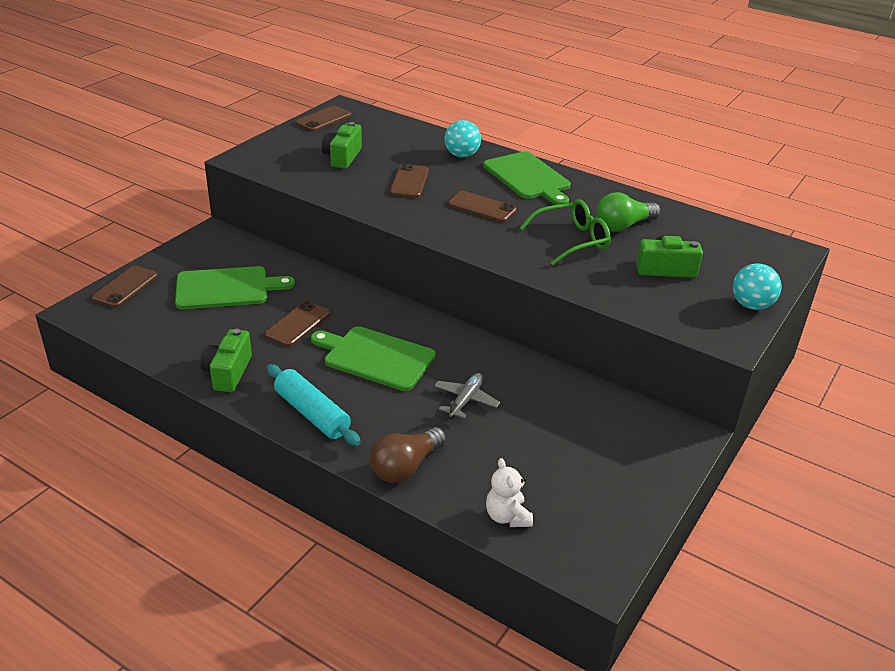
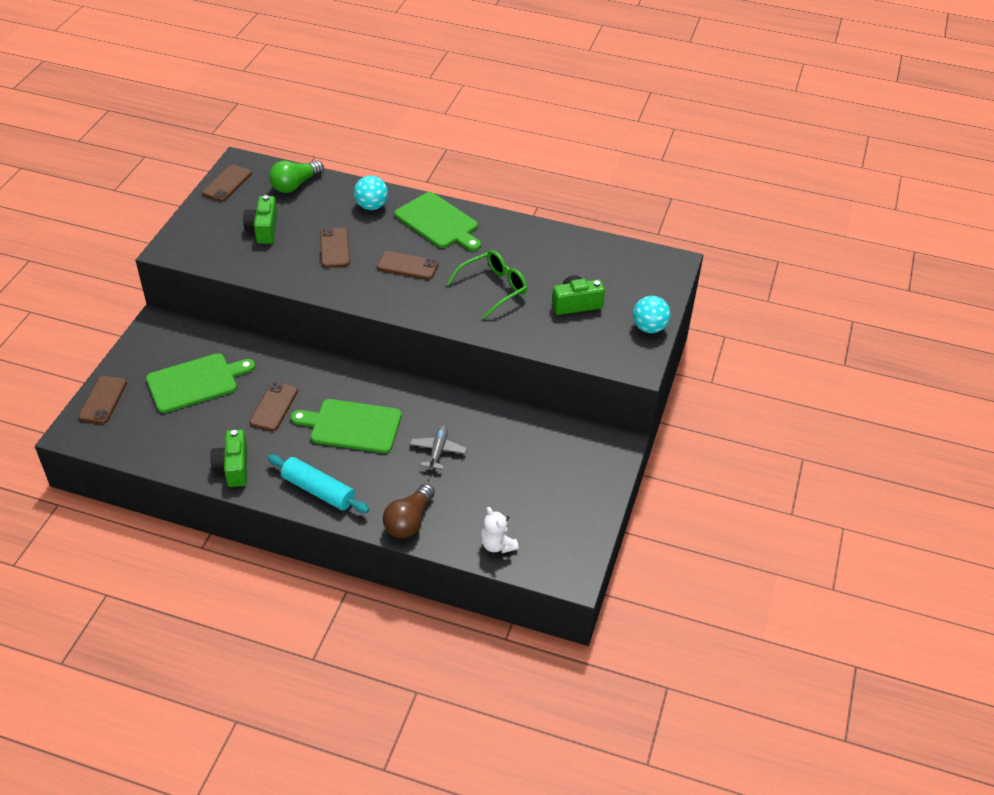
camera: 15 degrees left, 10 degrees up
green light bulb [596,192,661,232] -> green light bulb moved to [269,161,324,193]

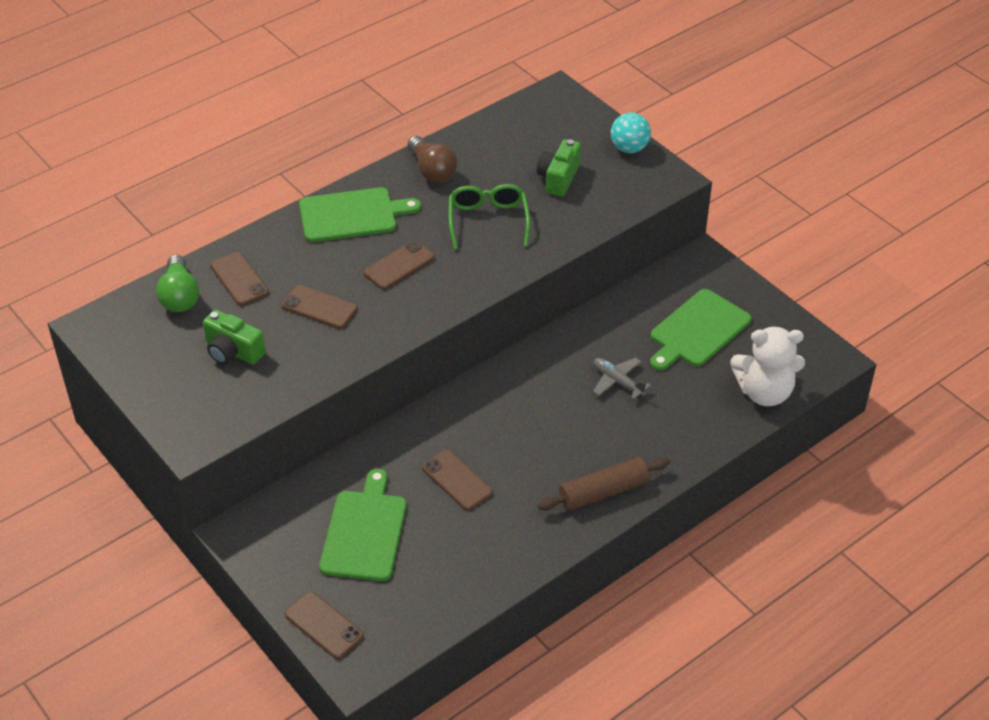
camera: 55 degrees left, 0 degrees up
brown phone [202,165,252,202] -> brown phone moved to [210,252,269,306]
green camera [210,429,247,487] -> none
turquoise rolling pin [268,455,369,513] -> brown rolling pin [538,457,670,511]
green cutting board [291,399,402,453] -> green cutting board moved to [650,289,752,371]
turquoise ball [354,176,388,210] -> none
brown light bulb [383,484,435,538] -> brown light bulb moved to [408,136,457,183]
white teddy bear [481,507,519,553] -> white teddy bear [730,327,805,406], size x1.74

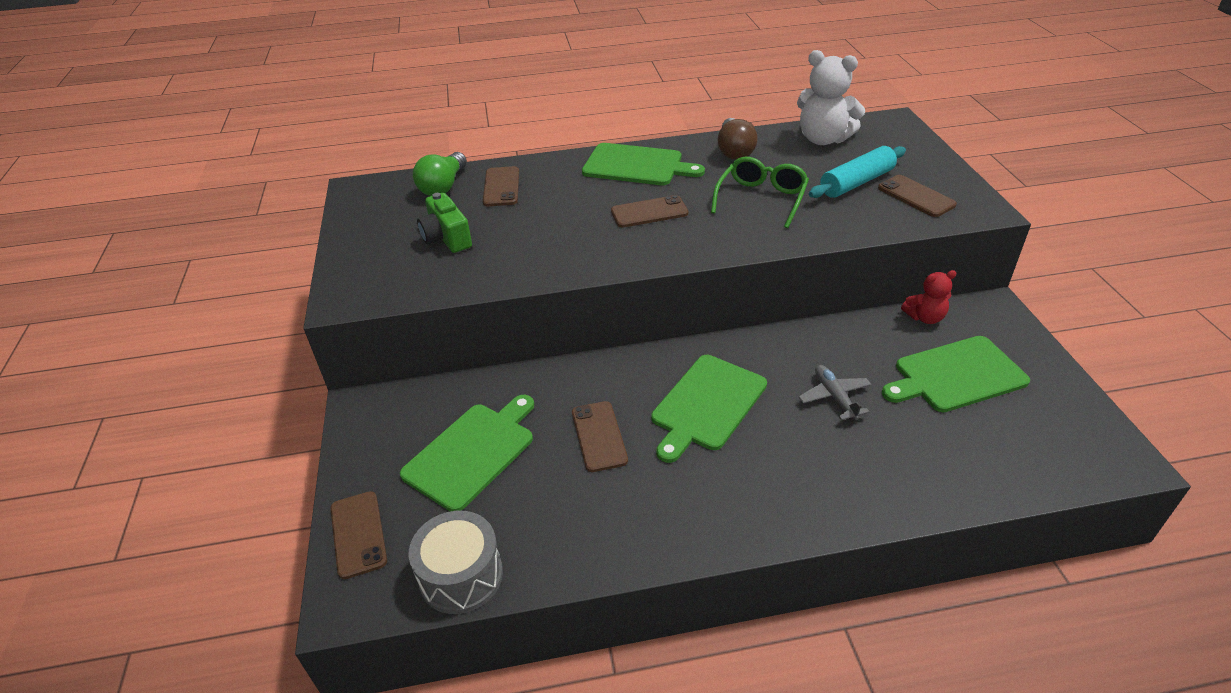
camera: 30 degrees right, 5 degrees down
brown phone [281,285,357,329] -> brown phone moved to [878,175,957,217]
green camera [537,139,581,197] -> turquoise rolling pin [809,146,906,198]
brown rolling pin [538,457,670,511] -> none
turquoise ball [611,112,651,153] -> none
white teddy bear [730,327,805,406] -> white teddy bear moved to [797,50,865,145]
none -> grey drum [408,511,503,614]
none -> green cutting board [651,355,767,463]
none -> red teddy bear [901,270,957,324]

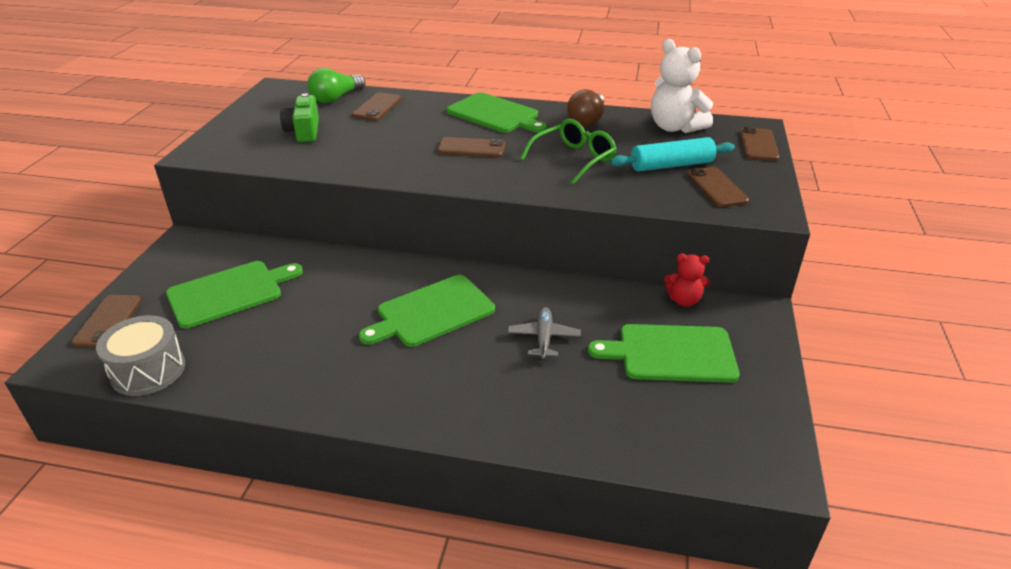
camera: 20 degrees right, 5 degrees down
brown phone [572,401,628,472] -> brown phone moved to [740,127,779,161]

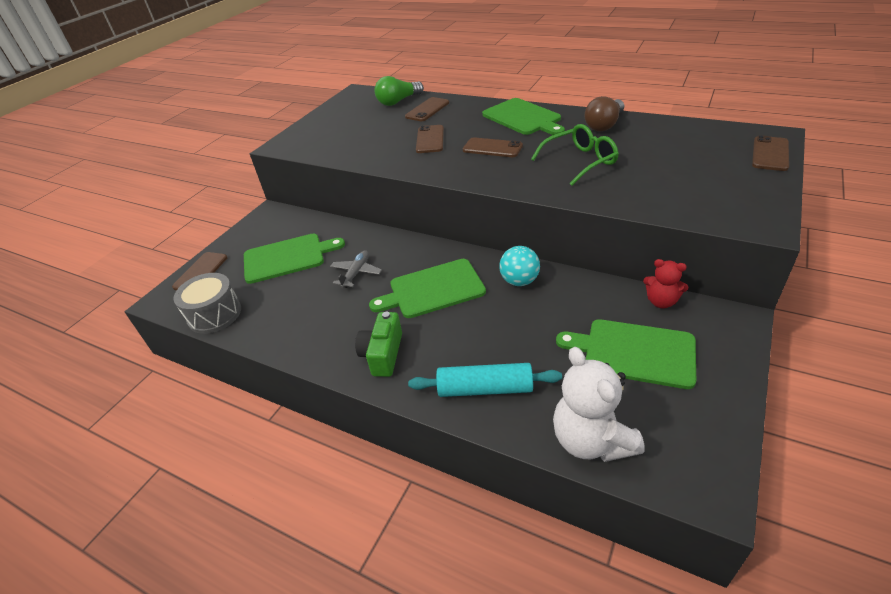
camera: 20 degrees right, 5 degrees up
green camera [280,93,319,142] -> green camera moved to [355,312,402,377]
grey plane [508,307,581,359] -> grey plane moved to [330,250,382,288]
turquoise rolling pin [610,137,735,172] -> turquoise rolling pin moved to [408,363,562,397]
white teddy bear [651,39,713,133] -> white teddy bear moved to [553,347,645,462]
brown phone [687,167,749,207] -> brown phone moved to [416,125,444,153]
none -> turquoise ball [499,246,540,286]

